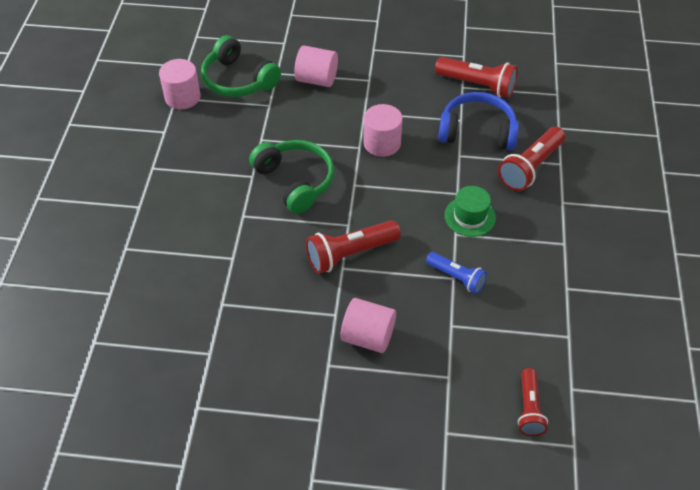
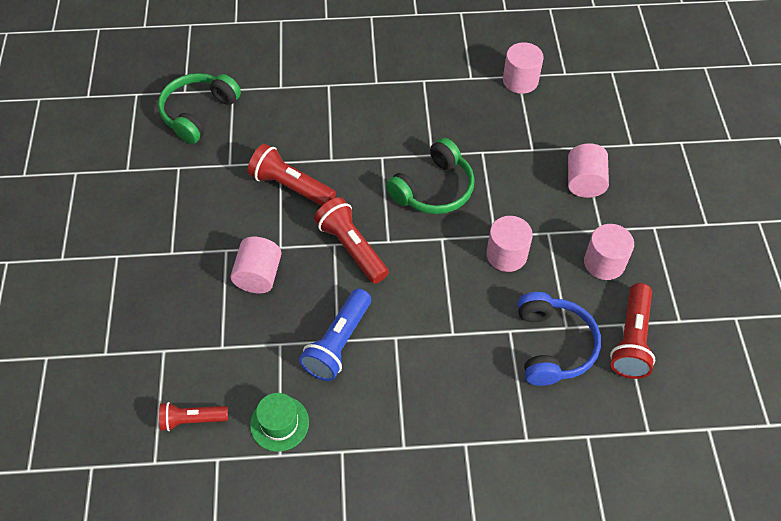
camera: 80 degrees right, 5 degrees up
green headphones [201,35,281,97] -> green headphones moved to [158,73,241,144]
blue flashlight [426,252,487,294] -> blue flashlight [299,289,371,381], size x1.56
green hat [444,186,496,237] -> green hat moved to [250,393,309,452]
red flashlight [498,127,565,191] -> red flashlight moved to [248,144,336,206]
none -> pink cylinder [584,224,634,280]

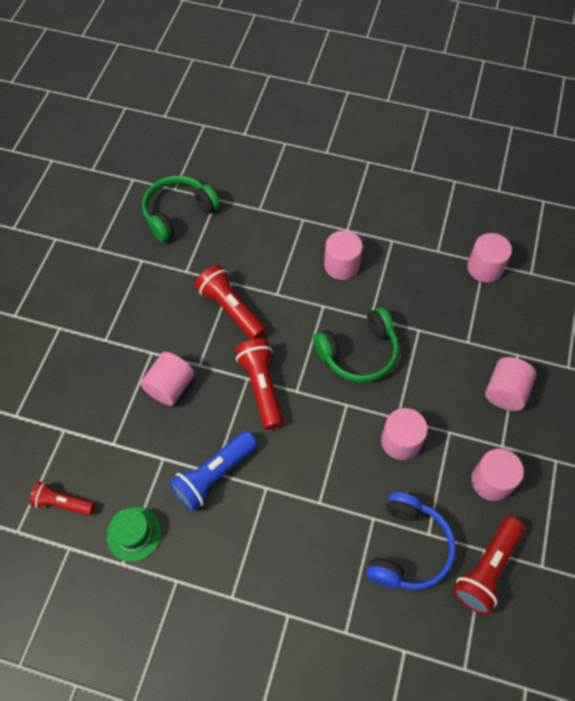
camera: 20 degrees right, 5 degrees up
none -> pink cylinder [324,230,363,280]

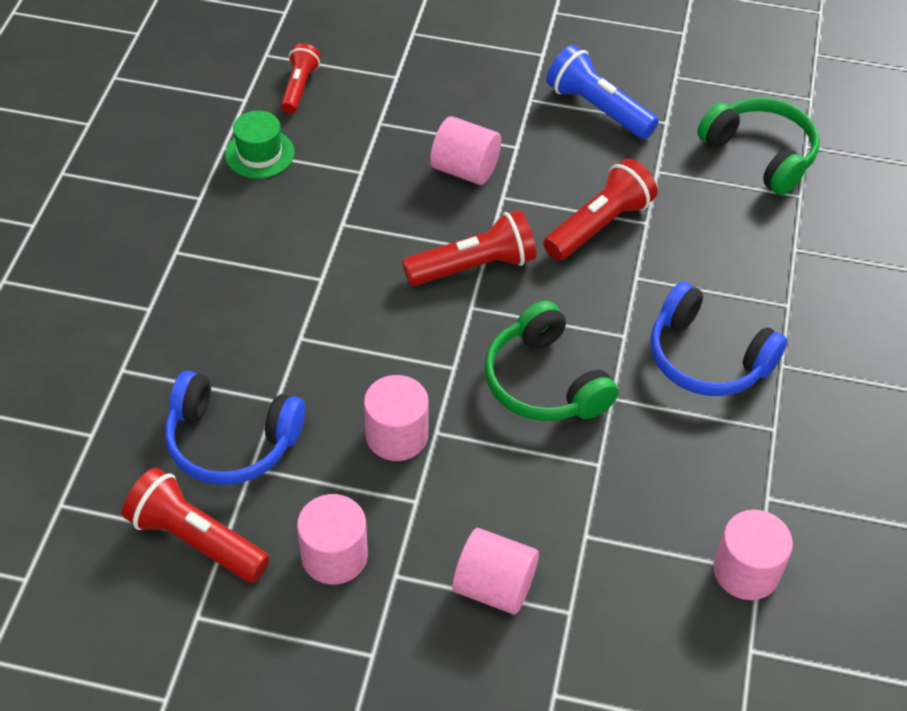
camera: 85 degrees right, 10 degrees down
blue flashlight [169,431,257,512] -> blue flashlight moved to [546,45,659,139]
pink cylinder [324,230,363,280] -> blue headphones [650,282,787,396]

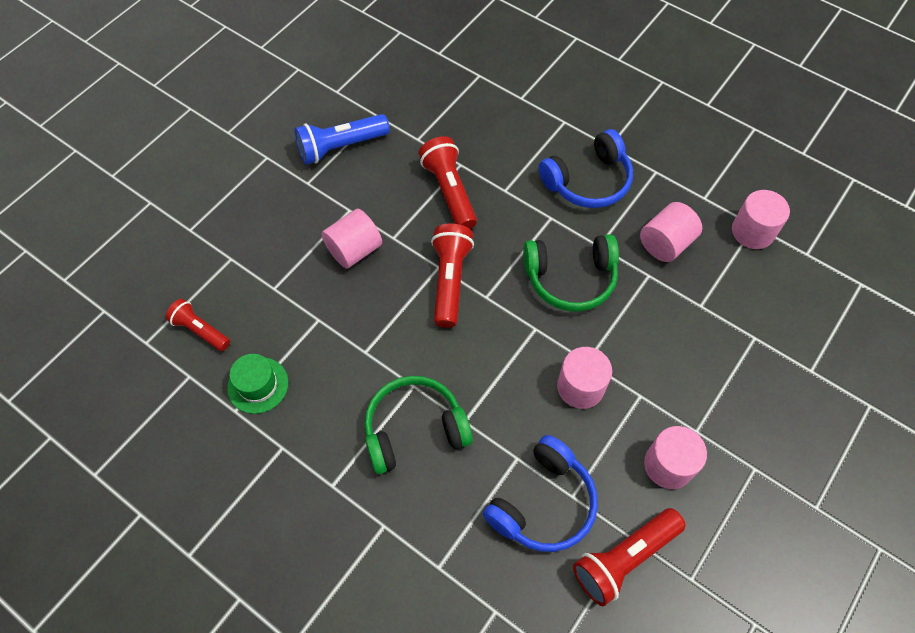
camera: 65 degrees left, 10 degrees up
pink cylinder [453,528,539,615] -> pink cylinder moved to [640,202,702,262]
green headphones [697,97,820,195] -> green headphones moved to [364,376,473,474]

